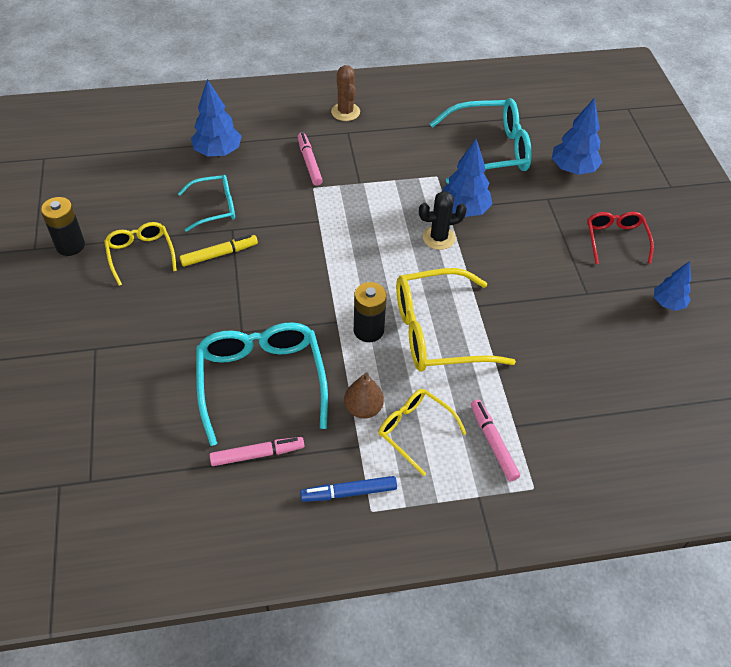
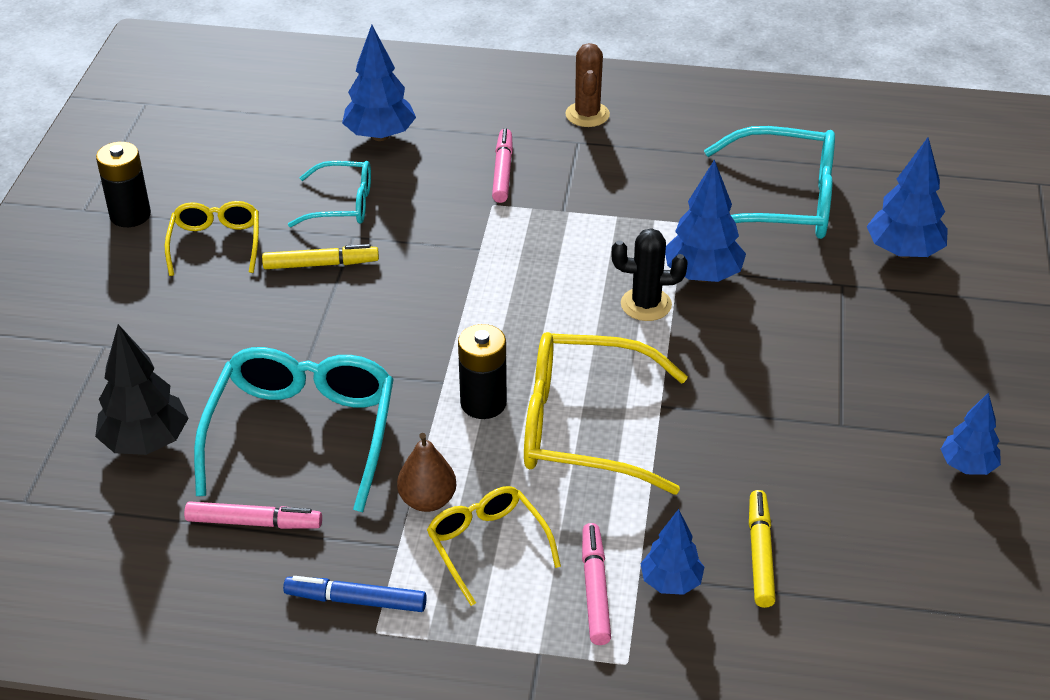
camera: 20 degrees right, 10 degrees down
red glasses [587,212,654,264] -> none
none -> black tree [95,324,189,455]
none -> blue tree [640,509,704,595]
none -> yellow marker [749,490,776,608]

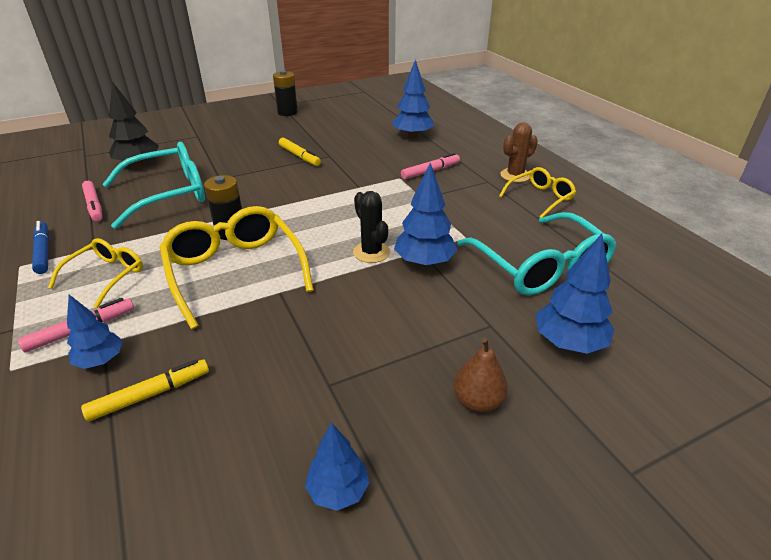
camera: 55 degrees right, 5 degrees down
yellow glasses [165,201,259,276] -> yellow glasses moved to [499,167,576,218]
turquoise glasses [288,161,371,227] -> none
brown pear [397,433,456,512] -> brown pear moved to [454,337,508,412]

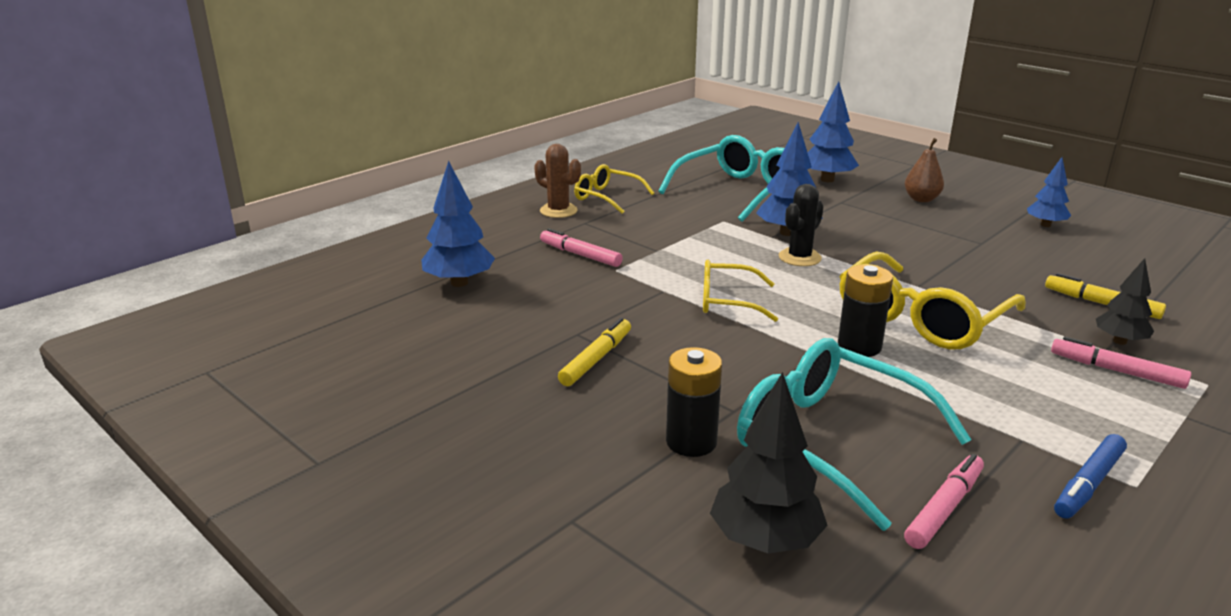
camera: 110 degrees left, 10 degrees down
yellow glasses [48,238,143,308] -> yellow glasses moved to [703,260,778,322]
blue tree [67,295,123,369] -> black tree [1096,258,1154,345]
black battery [273,70,298,116] -> black battery moved to [666,347,722,457]

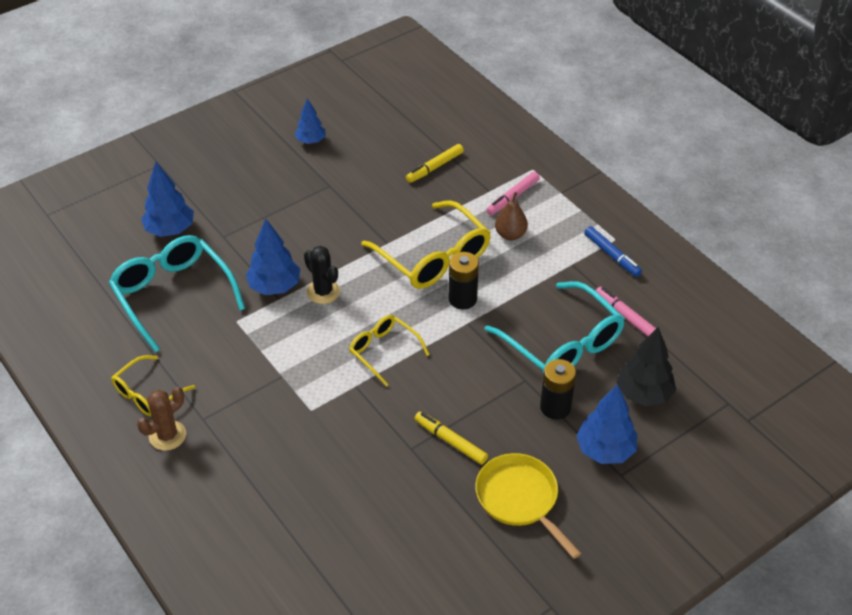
camera: 80 degrees left, 20 degrees up
blue tree [421,161,495,287] -> blue tree moved to [576,384,637,464]
pink marker [540,228,622,267] -> none
yellow glasses [703,260,778,322] -> yellow glasses turned 120 degrees clockwise [349,315,430,387]
turquoise glasses [737,338,972,531] -> turquoise glasses turned 90 degrees counterclockwise [484,281,625,375]
brown pear [905,138,944,202] -> brown pear moved to [495,192,528,240]
black tree [1096,258,1154,345] -> none
none -> yellow pan [475,453,581,559]

